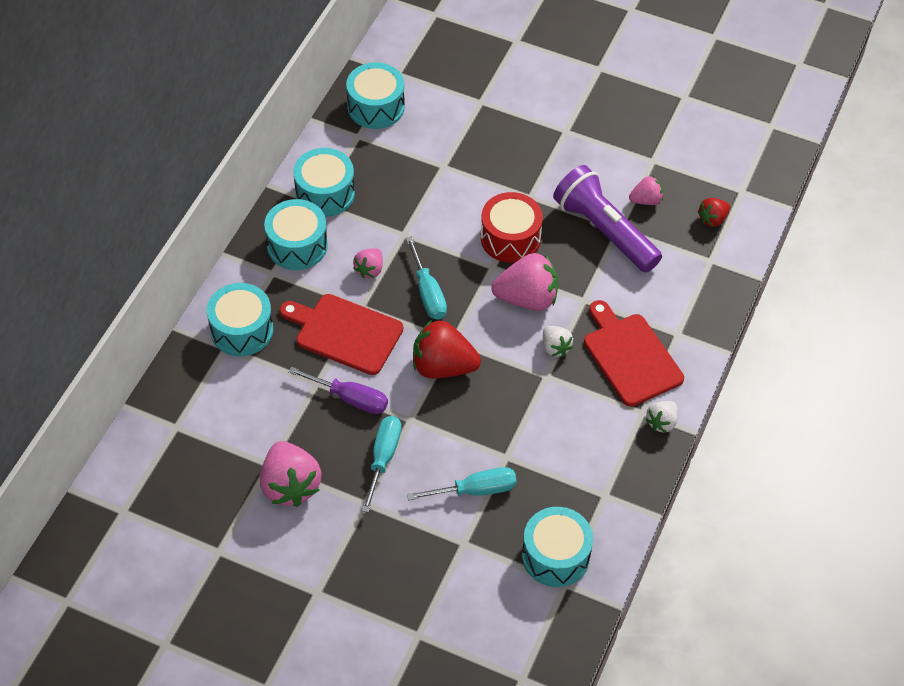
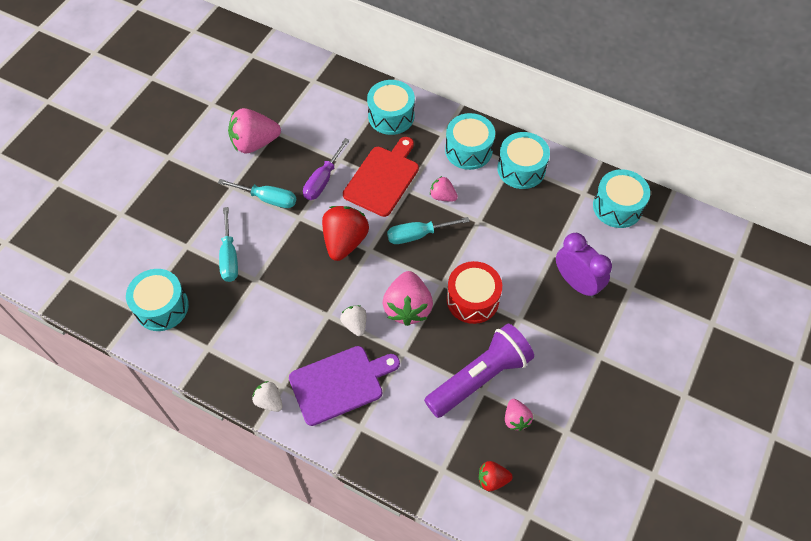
camera: 95 degrees right, 5 degrees up
white strawberry [543,326,573,357] -> white strawberry turned 90 degrees clockwise [340,305,366,336]
red cutting board [584,300,684,407] -> purple cutting board [289,346,400,426]
red strawberry [698,198,730,227] -> red strawberry turned 60 degrees counterclockwise [479,461,513,491]
none -> purple clock [556,233,612,298]

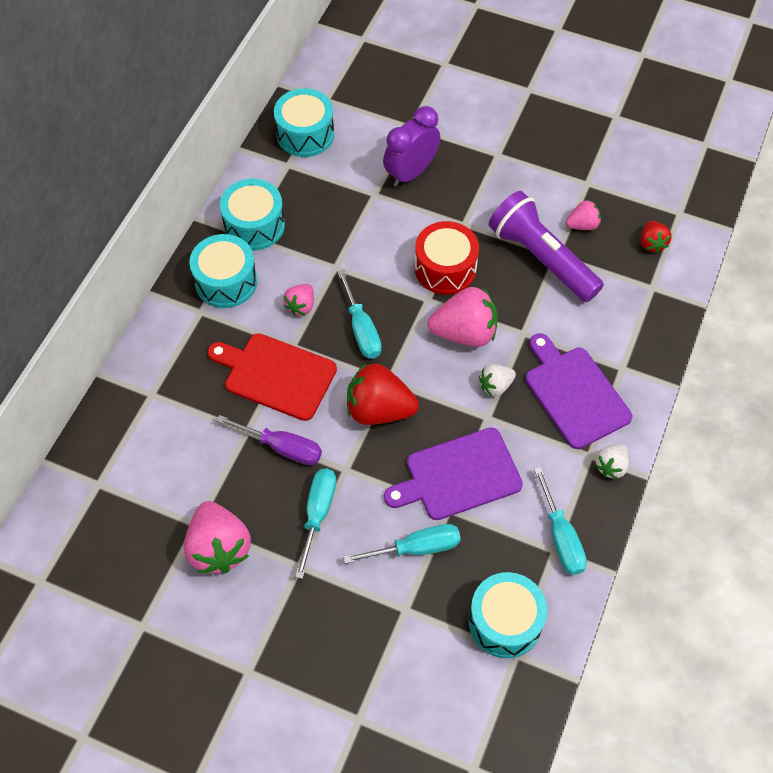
camera: 95 degrees left, 0 degrees up
turquoise drum [367,80,415,135] -> none
none -> purple cutting board [384,427,523,520]
none -> turquoise screwdriver [534,467,587,575]

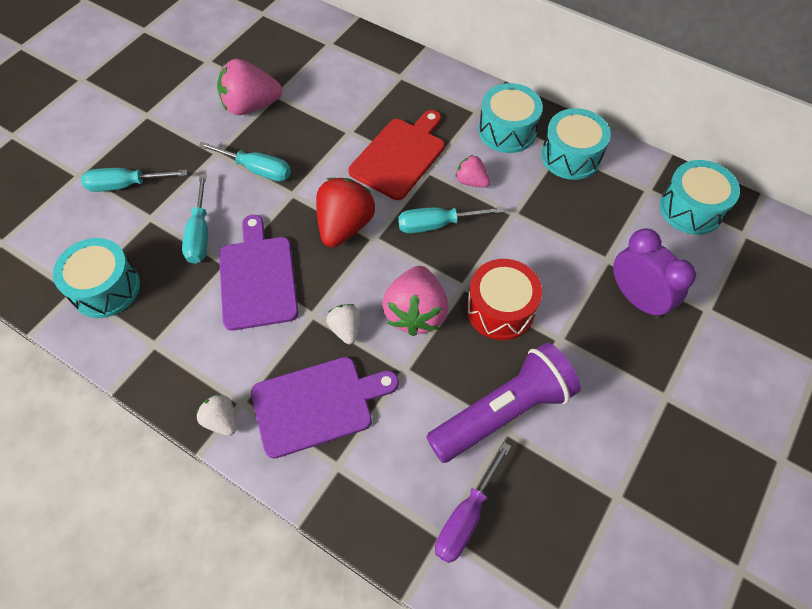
camera: 100 degrees right, 0 degrees up
purple screwdriver [216,415,322,465] -> purple screwdriver moved to [435,442,511,563]
turquoise screwdriver [534,467,587,575] -> turquoise screwdriver moved to [81,168,187,192]
pink strawberry [566,200,601,230] -> none
red strawberry [641,221,671,253] -> none

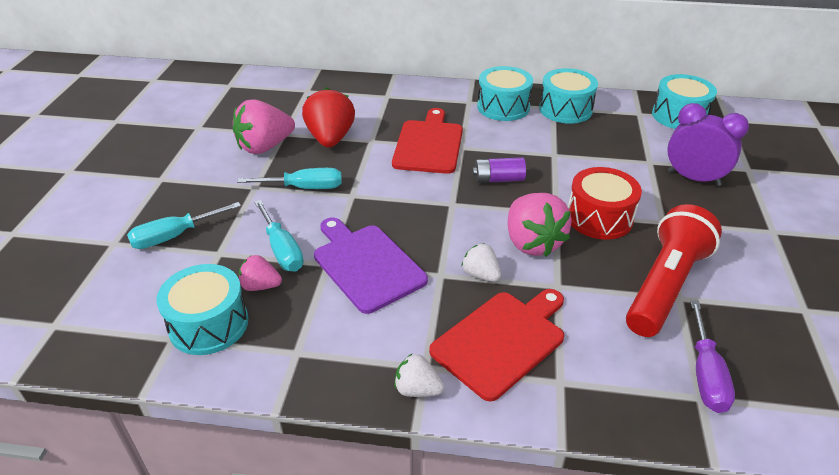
camera: 25 degrees left, 20 degrees down
purple cutting board [251,357,399,459] -> red cutting board [429,289,564,401]
red strawberry [316,178,375,248] -> red strawberry moved to [302,87,355,148]
turquoise screwdriver [398,206,503,233] -> purple battery [473,157,526,183]
purple flashlight [426,343,581,463] -> red flashlight [626,204,722,337]
pink strawberry [456,155,490,187] -> pink strawberry moved to [238,255,282,291]

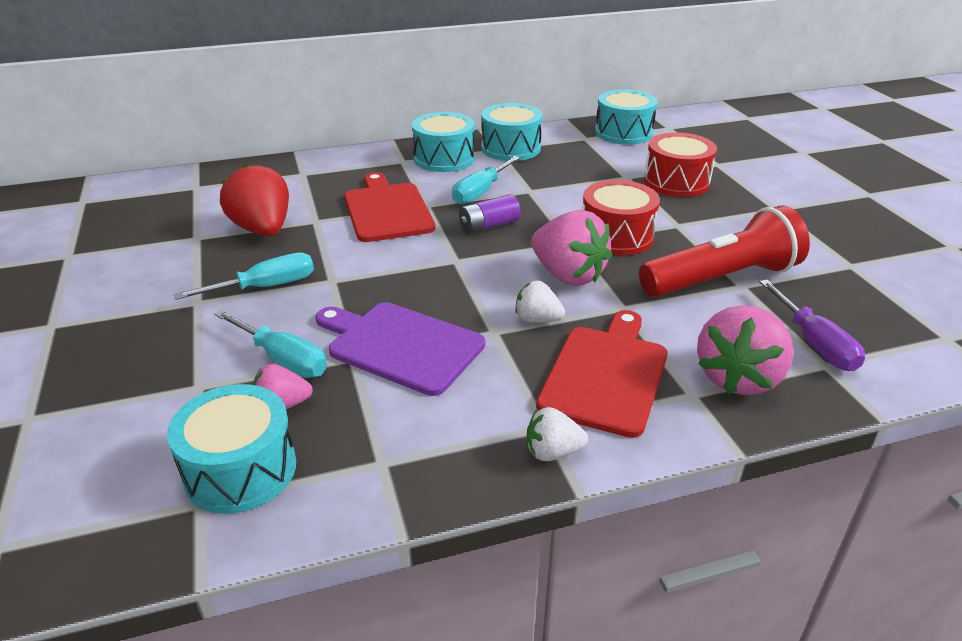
camera: 25 degrees left, 5 degrees down
turquoise screwdriver [127,202,241,249] -> turquoise screwdriver moved to [452,156,520,205]
pink strawberry [233,99,295,154] -> pink strawberry moved to [697,305,794,395]
red flashlight [626,204,722,337] -> red flashlight turned 60 degrees clockwise [639,205,810,297]
purple clock [667,103,749,186] -> red drum [644,132,717,197]

